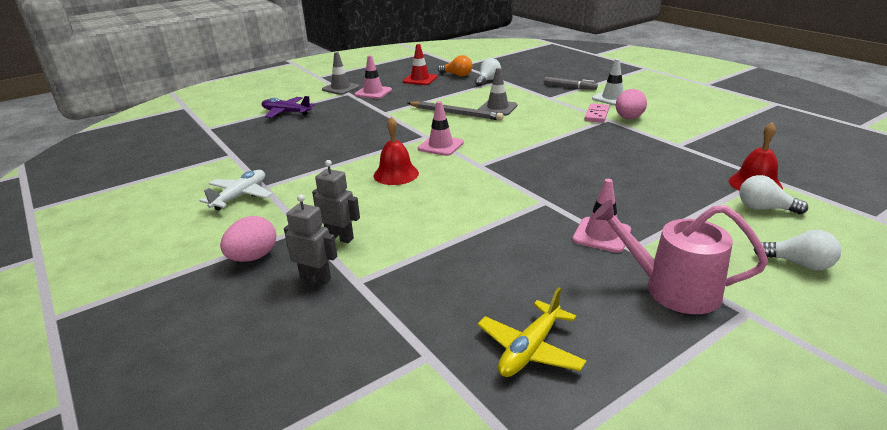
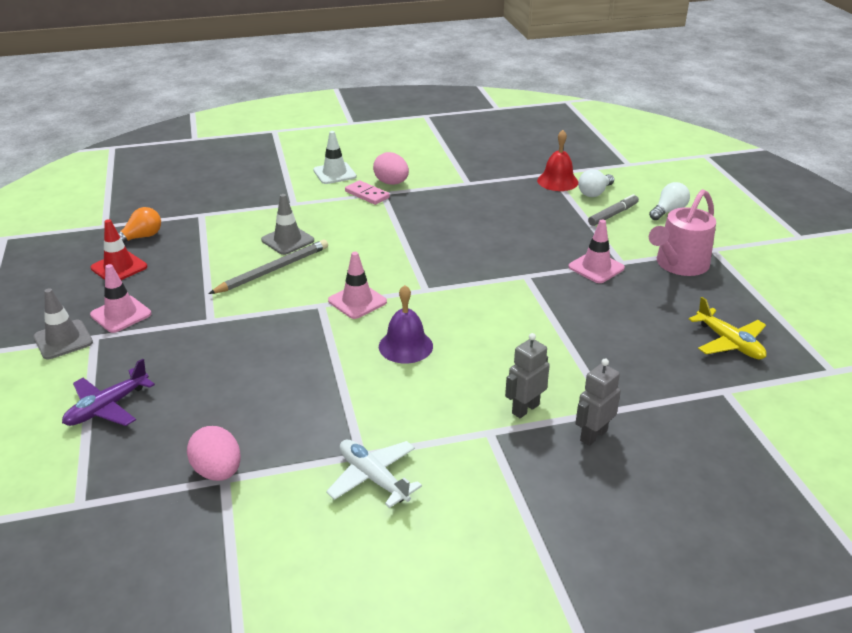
camera: 70 degrees left, 5 degrees up
pink egg [220,216,276,262] -> pink egg moved to [187,426,241,481]
red bell [374,117,419,185] -> purple bell [379,285,433,364]
white light bulb [475,58,501,86] -> none
grey marker [544,77,598,90] -> grey marker moved to [588,194,639,226]

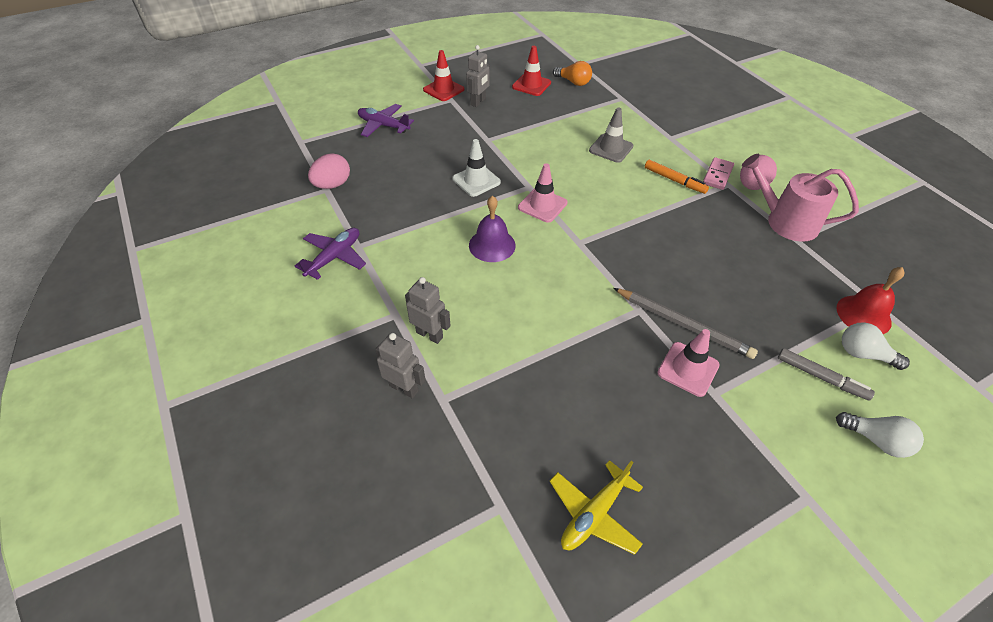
camera: 75 degrees right, 15 degrees up
grey traffic cone [33,288,93,359] -> red traffic cone [423,50,464,101]
pink traffic cone [90,264,151,333] -> grey robot [466,45,490,107]
grey pencil [209,240,328,294] -> grey pencil moved to [613,288,758,359]
white traffic cone [313,131,356,184] -> white traffic cone moved to [452,139,501,197]
white plane [326,440,422,508] -> purple plane [295,228,366,280]
pink watering can [649,189,716,276] -> pink watering can moved to [742,154,859,242]
none -> orange marker [645,160,709,194]

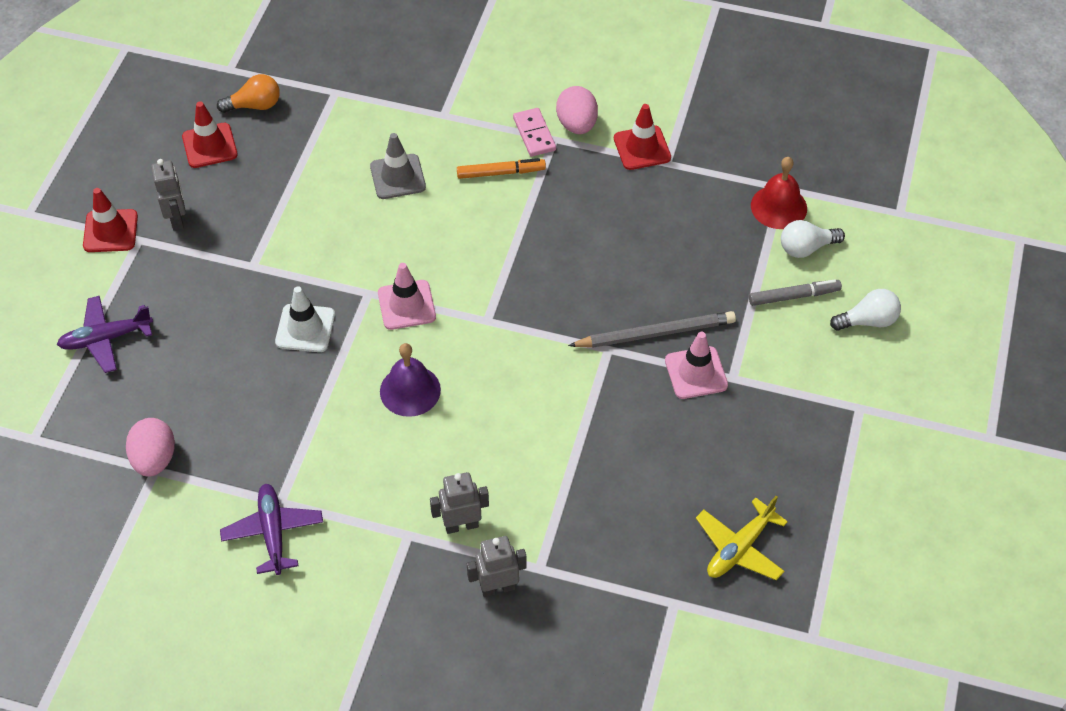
camera: 45 degrees left, 5 degrees up
yellow plane [549,460,643,555] -> yellow plane turned 45 degrees clockwise [696,496,788,580]
pink watering can [742,154,859,242] -> red traffic cone [614,104,671,170]

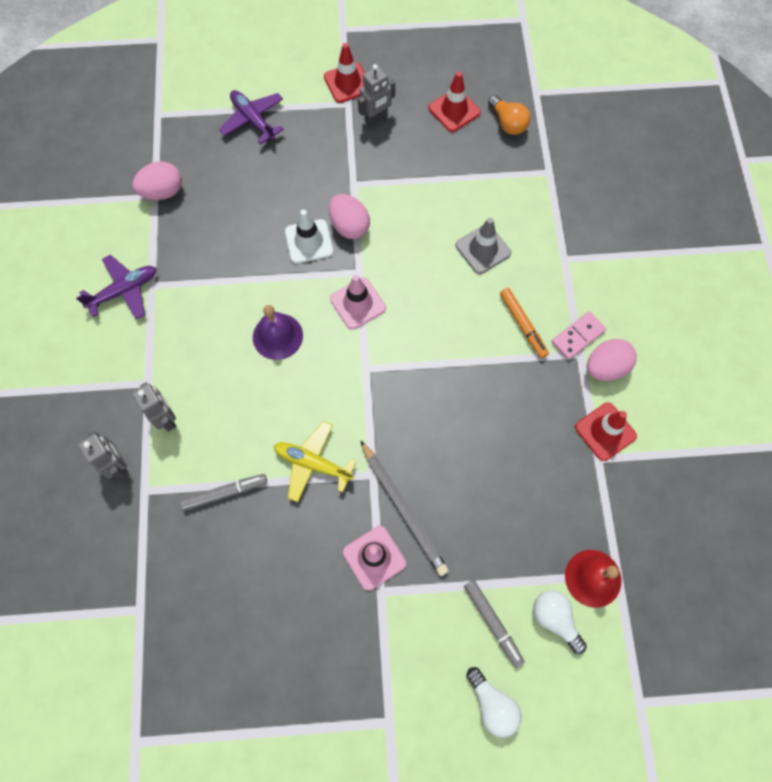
camera: 70 degrees right, 15 degrees up
yellow plane [696,496,788,580] -> yellow plane moved to [274,421,357,502]
none -> grey marker [180,474,267,511]
none -> pink egg [329,194,370,239]

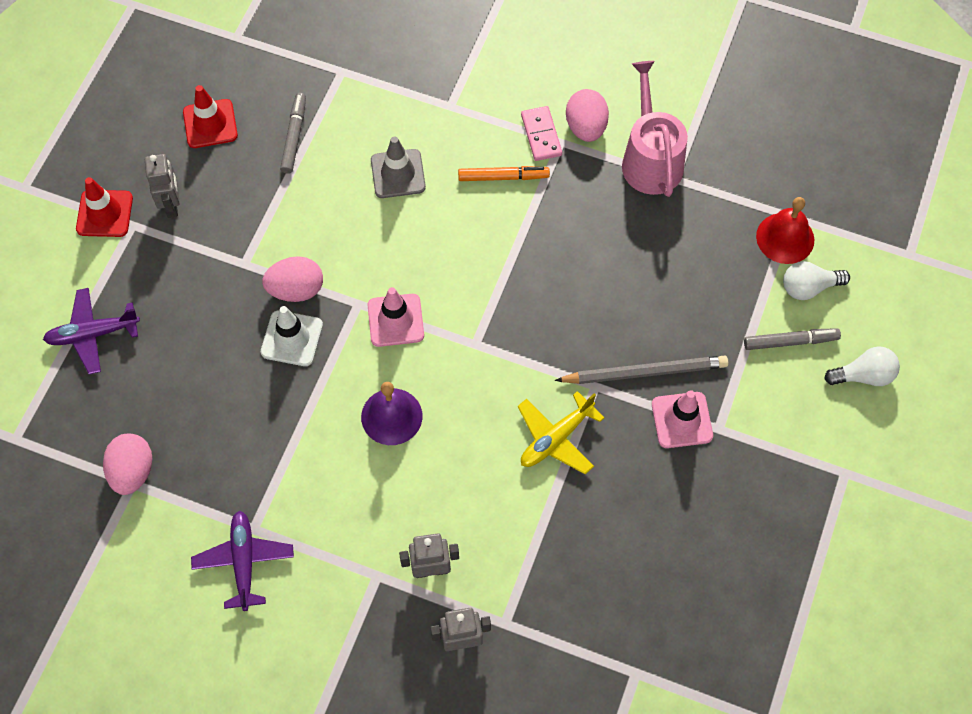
camera: 65 degrees left, 5 degrees down
grey marker [180,474,267,511] -> grey marker moved to [280,93,306,174]
orange light bulb [488,95,530,135] -> none
red traffic cone [575,402,637,461] -> pink watering can [622,61,688,197]

